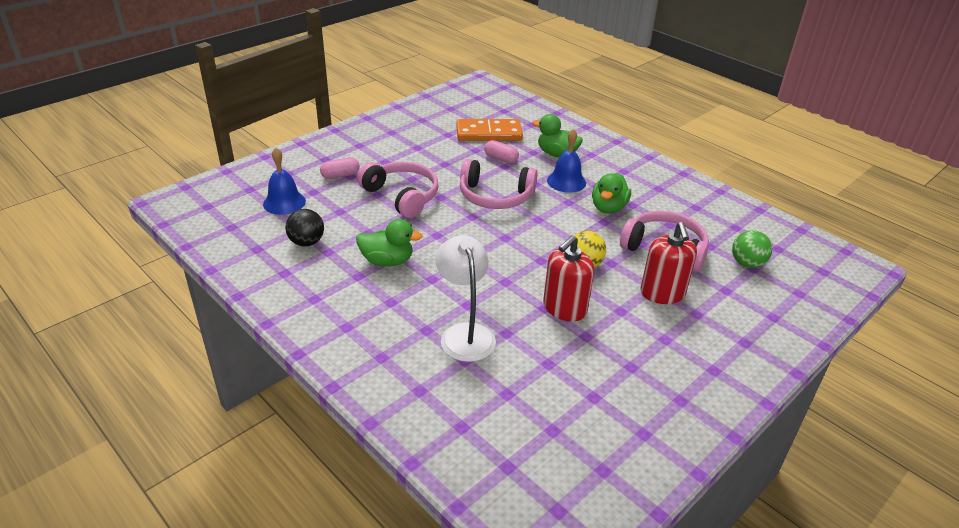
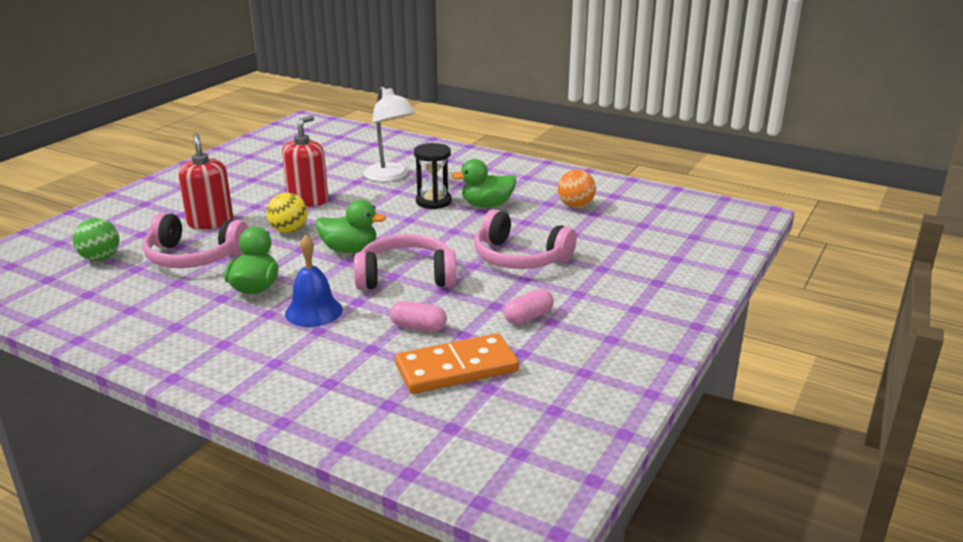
camera: 165 degrees right, 10 degrees down
blue bell [263,148,306,215] -> none
black ball [285,209,324,246] -> orange ball [558,170,596,208]
pink capsule [320,157,360,179] -> pink capsule moved to [504,289,554,325]
green duck [532,114,583,157] -> green duck moved to [316,200,386,253]
none -> black hourglass [414,143,452,209]

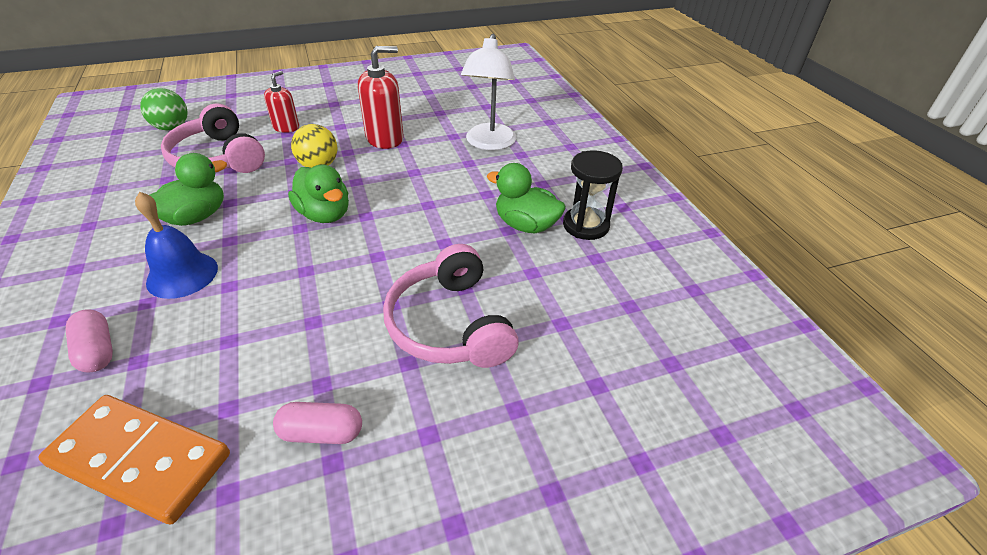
camera: 40 degrees right, 15 degrees up
red soap dispenser [178,133,233,229] -> red soap dispenser [264,71,299,133], size x0.61
pink headphones [354,234,456,290] -> none
pink capsule [390,301,447,332] -> pink capsule moved to [66,309,113,373]
black hourglass [414,143,452,209] -> black hourglass moved to [563,150,623,240]
orange ball [558,170,596,208] -> none

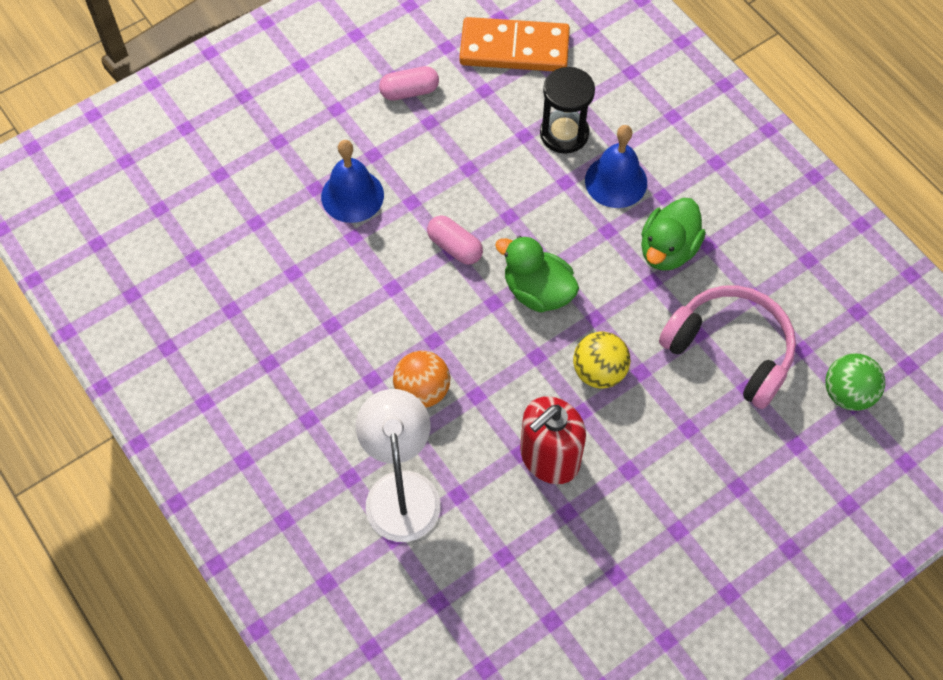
camera: 165 degrees right, 20 degrees up
pink capsule [66,309,113,373] -> pink capsule moved to [427,215,483,265]
red soap dispenser [264,71,299,133] -> none
pink headphones [383,244,519,368] -> blue bell [321,140,384,223]
green duck [487,163,566,233] -> none
black hourglass [563,150,623,240] -> black hourglass moved to [540,67,595,154]
none -> orange ball [393,351,450,408]

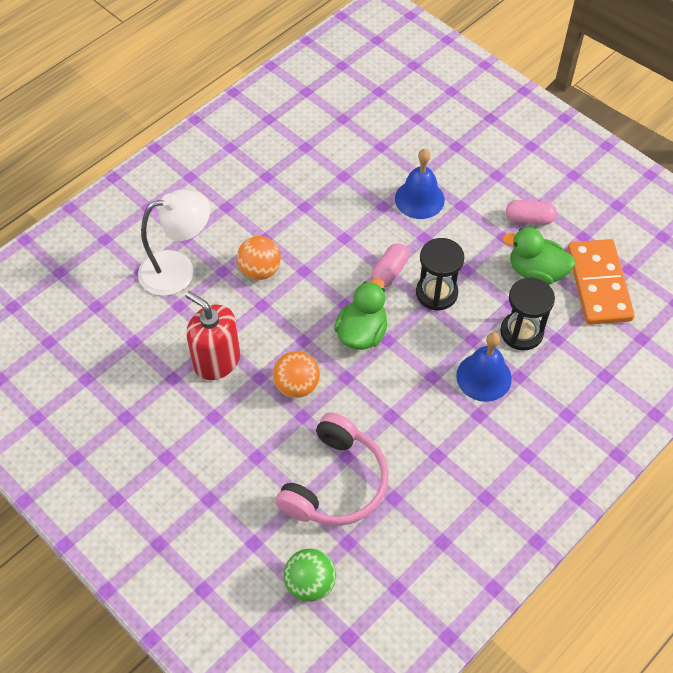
camera: 80 degrees right, 5 degrees down
pink capsule [379,66,439,101] -> pink capsule turned 60 degrees counterclockwise [506,200,557,225]
yellow ball [573,332,630,389] -> orange ball [273,351,320,398]
green duck [641,198,706,271] -> green duck moved to [502,228,575,285]
none -> black hourglass [416,238,464,311]

